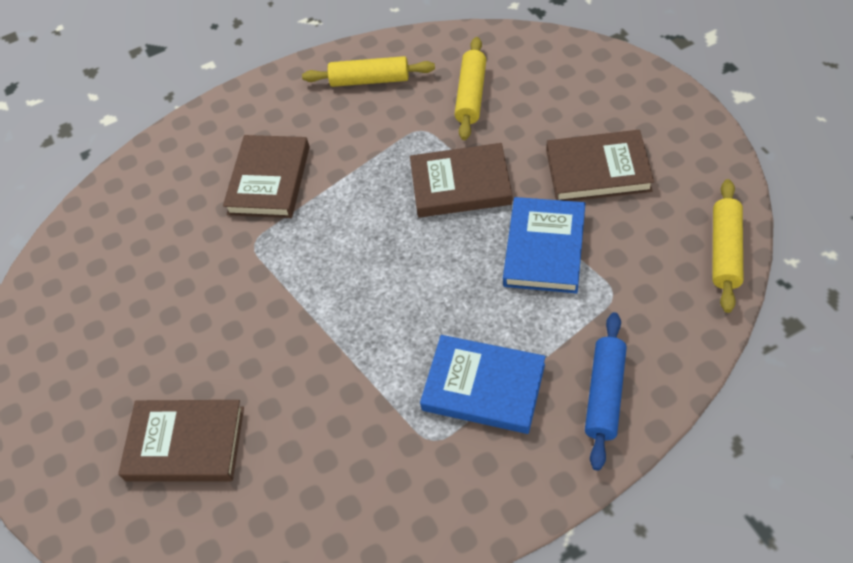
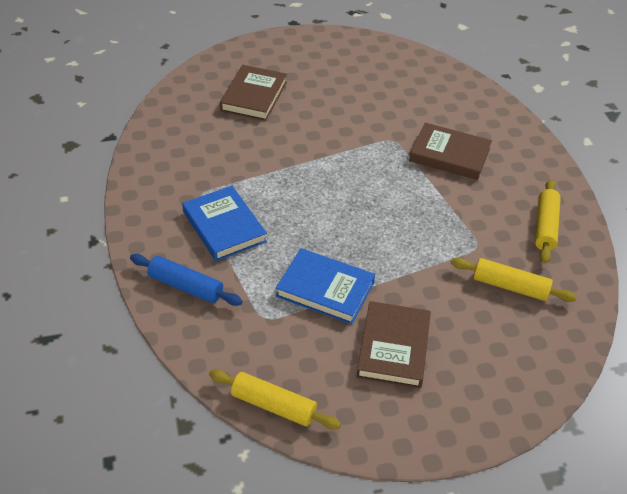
camera: 95 degrees right, 10 degrees down
brown book [410,143,513,218] -> none
blue book [420,335,545,434] -> blue book turned 60 degrees counterclockwise [182,186,267,261]

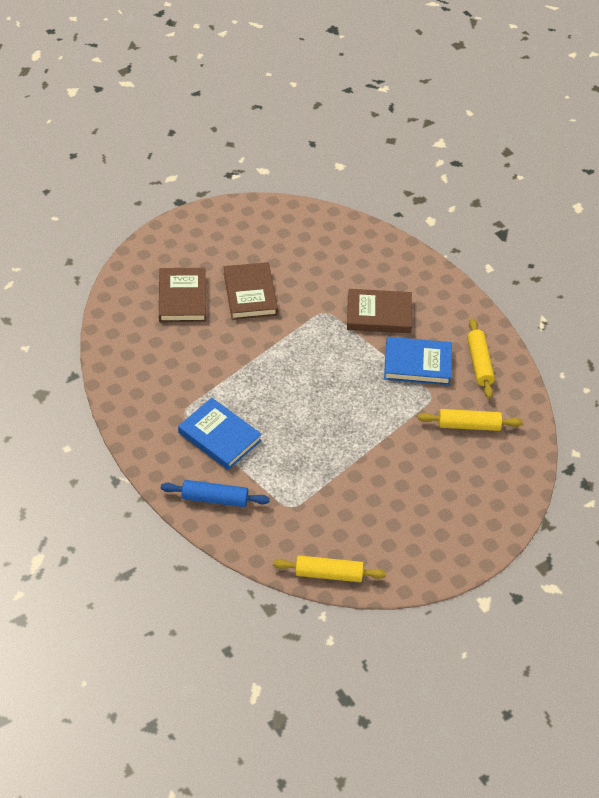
camera: 20 degrees left, 5 degrees up
blue book [276,248,375,324] -> blue book moved to [384,337,452,385]
brown book [357,301,431,388] -> brown book moved to [224,262,278,320]

